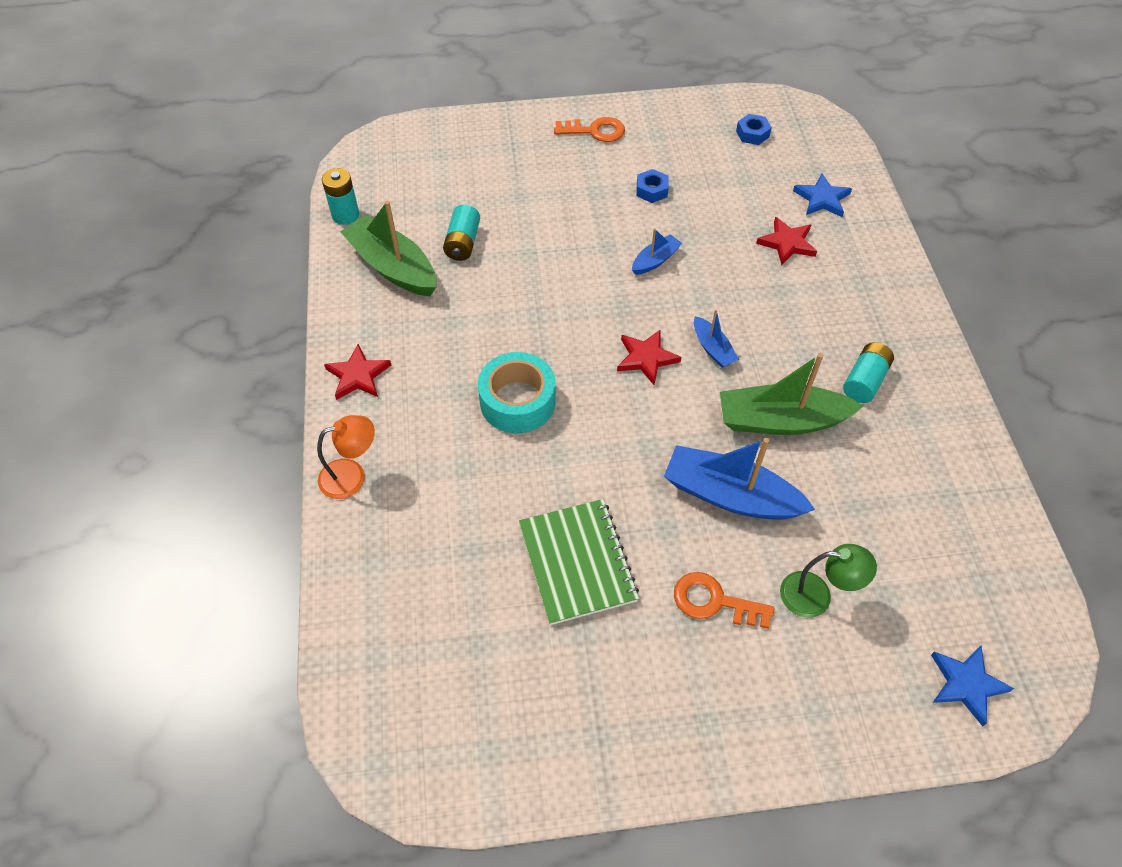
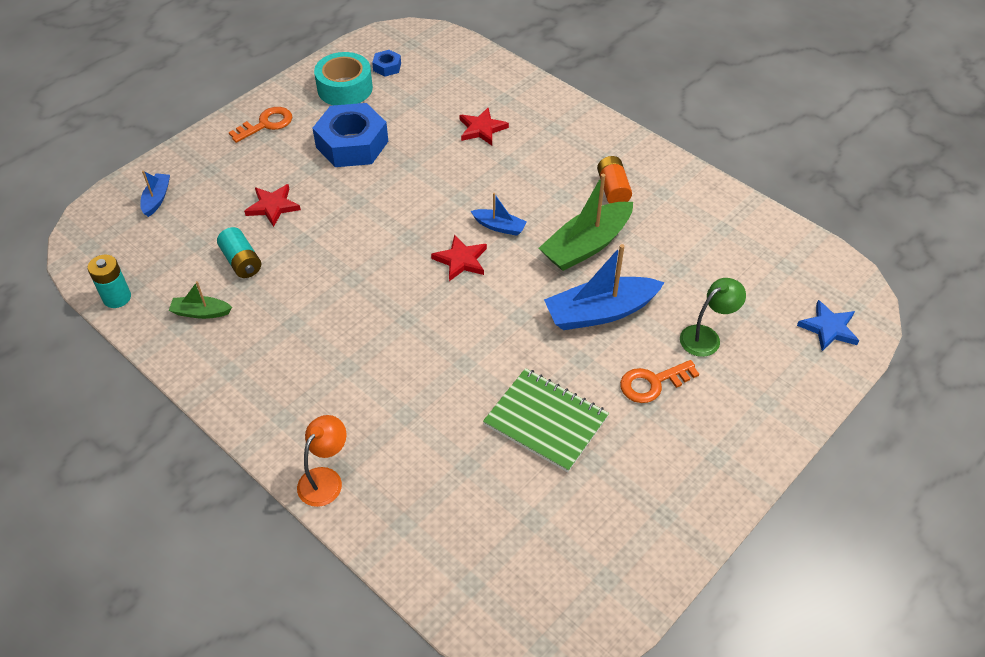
camera: 40 degrees left, 5 degrees down
red star [324,344,391,400] -> red star moved to [244,184,301,227]
green boat [340,201,436,296] -> green boat [169,281,232,319], size x0.51
turquoise tape [478,352,556,433] -> turquoise tape moved to [314,52,373,105]
blue boat [632,228,682,275] -> blue boat moved to [140,171,170,217]
blue nut [637,169,669,203] -> blue nut [313,103,389,167], size x2.26
blue star [793,173,852,217] -> none
turquoise battery [843,342,894,403] -> orange battery [597,156,632,203]

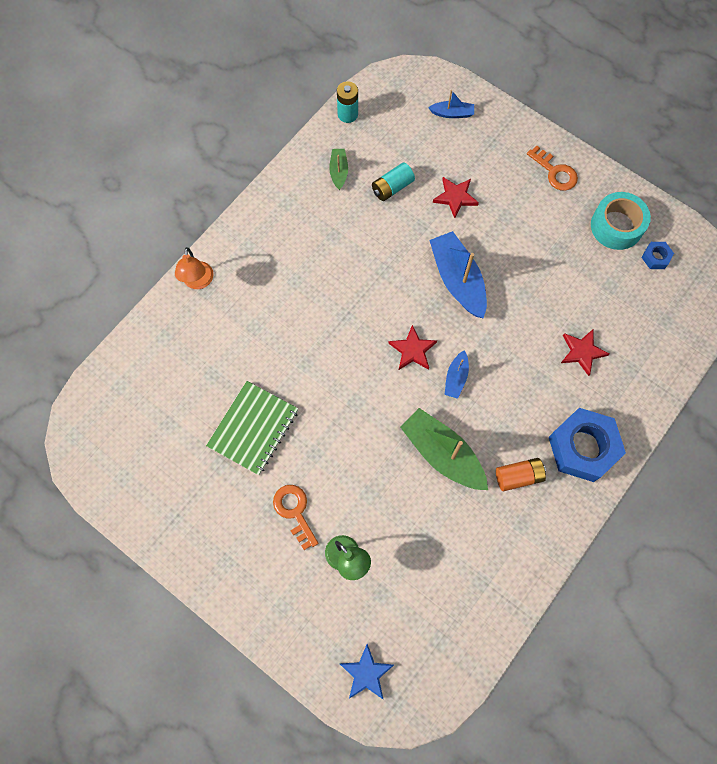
camera: 85 degrees right, 20 degrees up
orange lamp [297,415,347,507] -> orange lamp turned 60 degrees clockwise [175,247,213,289]
blue nut [313,103,389,167] -> blue nut moved to [549,408,626,482]
blue boat [544,244,665,330] -> blue boat moved to [429,231,487,318]

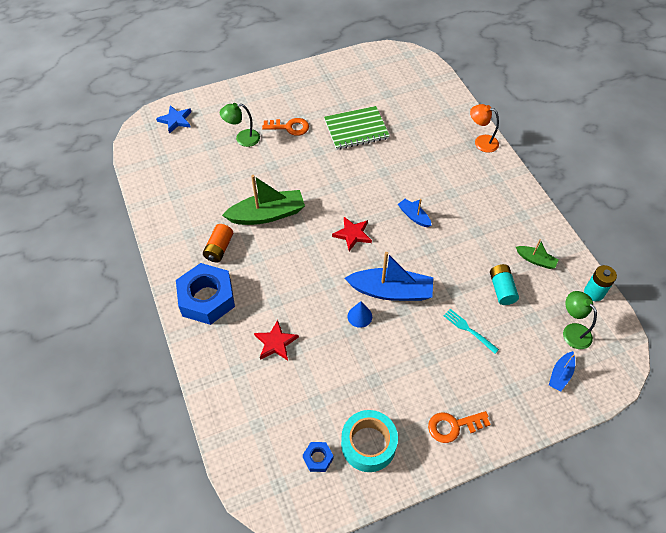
camera: 120 degrees right, 15 degrees down
green notebook [206,381,298,475] -> green notebook turned 75 degrees counterclockwise [324,106,390,150]
red star [433,177,479,218] -> turquoise fork [444,309,499,354]
blue boat [444,350,469,399] -> blue boat moved to [398,199,431,228]
none -> blue cone [348,301,372,328]
none -> green lamp [563,291,597,349]

